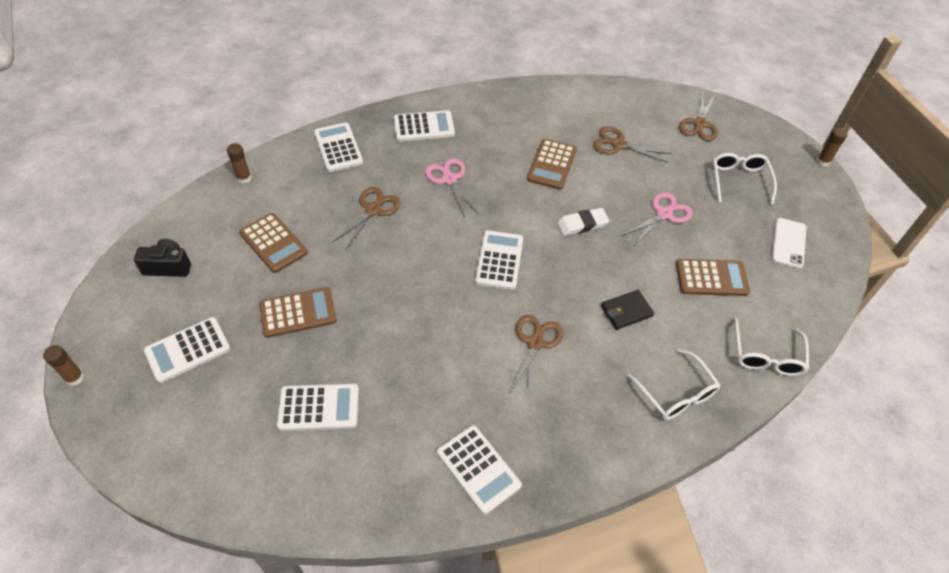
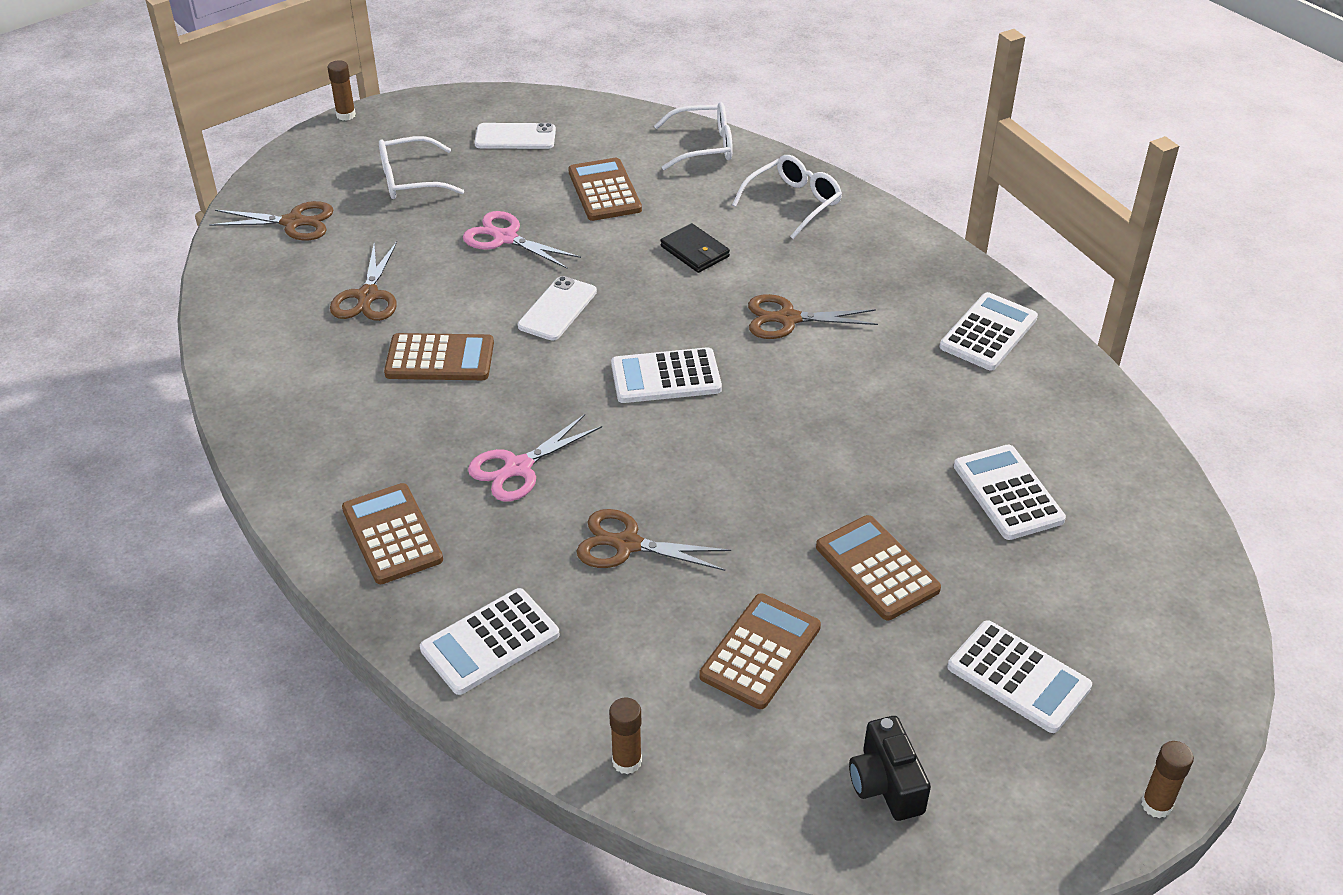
camera: 105 degrees left, 10 degrees down
white calculator [394,110,455,142] -> brown calculator [342,483,443,584]
white eraser [557,208,609,236] -> white phone [518,276,597,341]

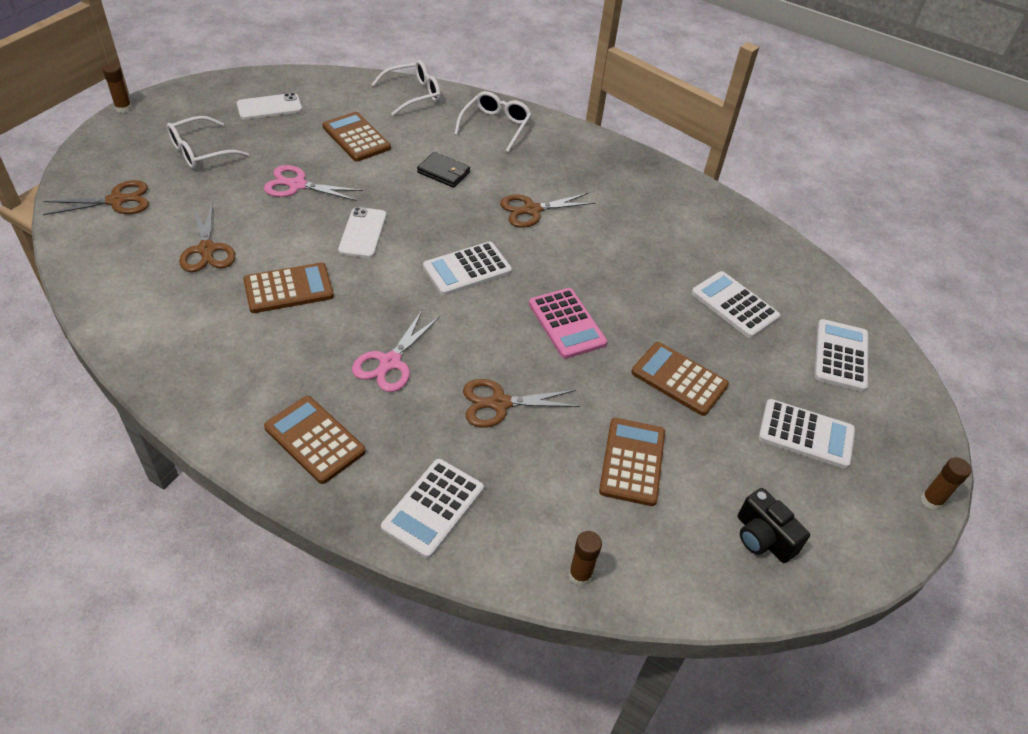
camera: 25 degrees left, 5 degrees up
white calculator [940,292,1038,370] -> white calculator moved to [814,319,868,392]
none -> pink calculator [529,288,607,359]

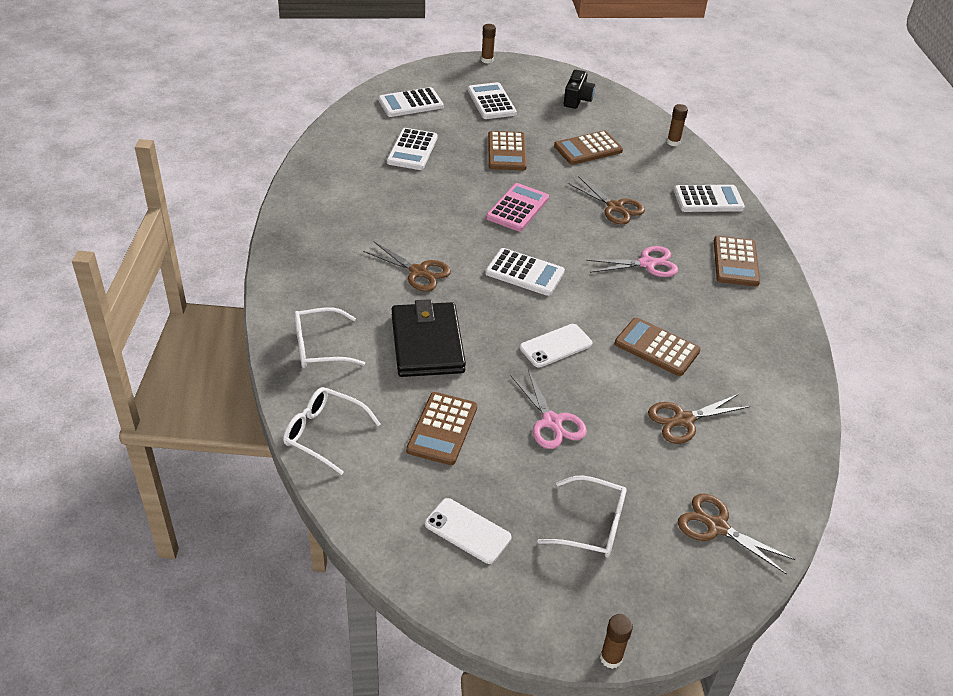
camera: 125 degrees left, 5 degrees down
brown scissors [179,202,235,272] -> brown scissors turned 150 degrees counterclockwise [648,394,751,444]
black wallet [417,152,470,188] -> black wallet [392,299,466,377], size x1.90

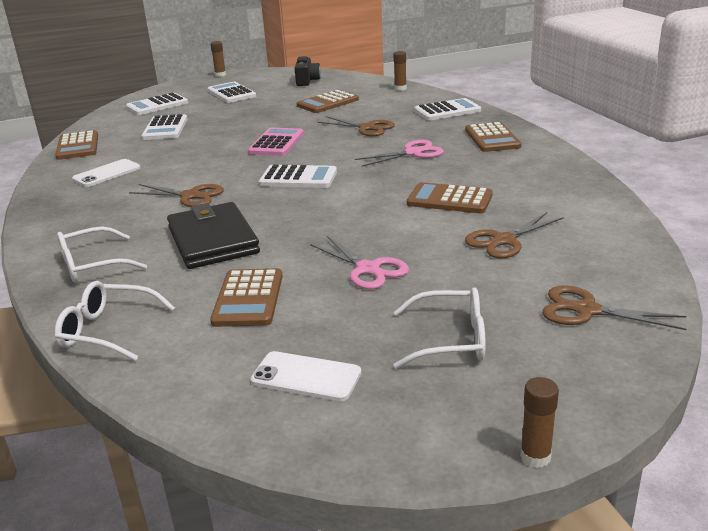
camera: 10 degrees left, 15 degrees down
brown calculator [488,131,527,170] -> brown calculator moved to [55,130,98,160]
white phone [520,324,593,368] -> white phone moved to [72,159,141,187]

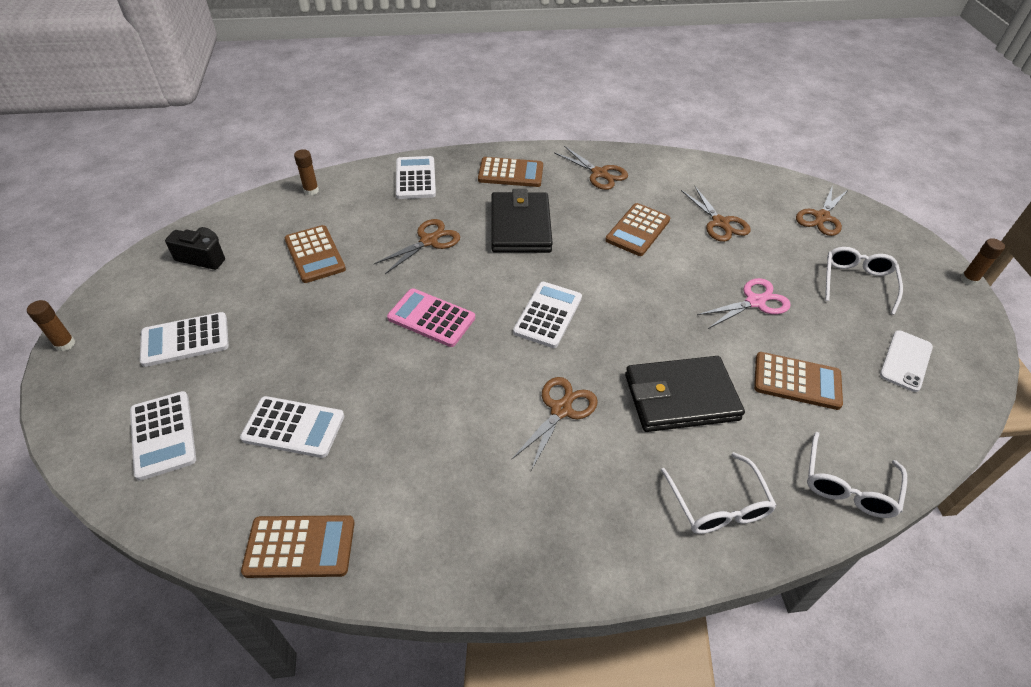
camera: 80 degrees left, 20 degrees up
white phone [72,159,141,187] -> none
pink scissors [355,140,444,167] -> black wallet [492,189,553,253]
none -> brown scissors [554,146,628,190]

